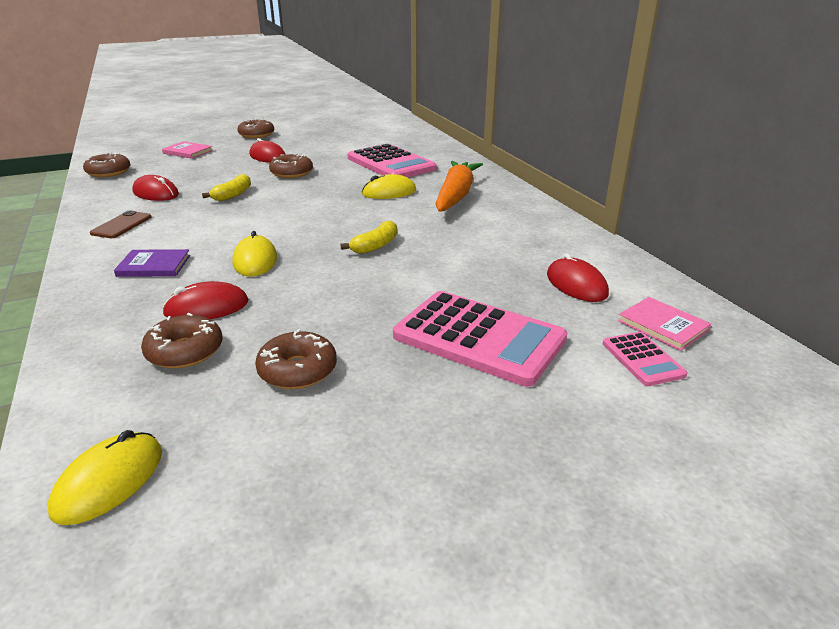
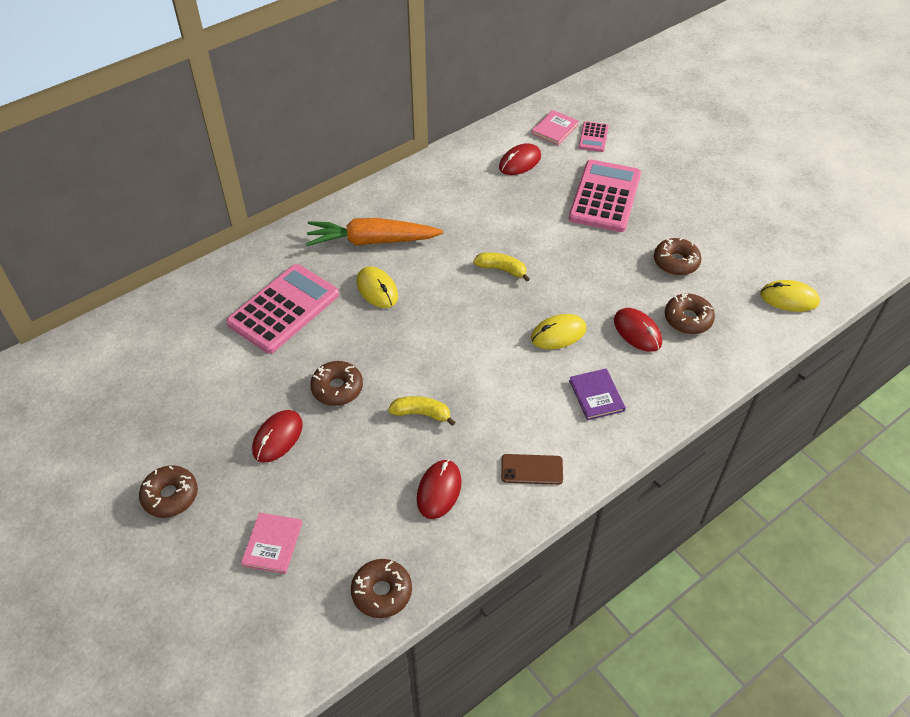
camera: 105 degrees left, 20 degrees up
pink calculator [603,332,687,386] -> pink calculator turned 135 degrees clockwise [579,121,609,152]

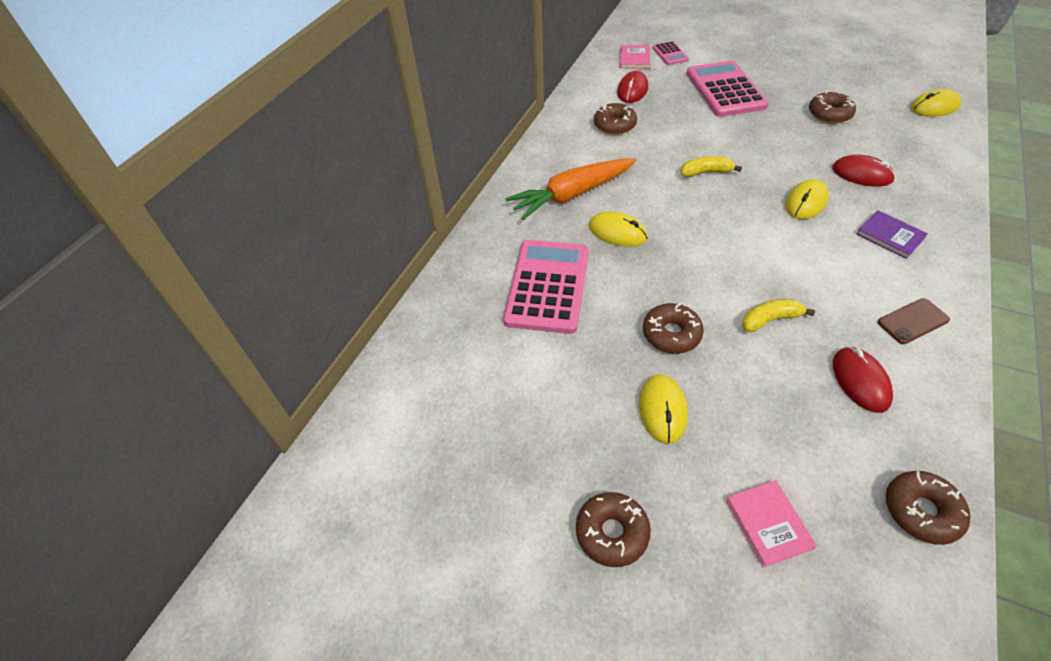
camera: 25 degrees left, 0 degrees up
red mouse [252,410,303,463] -> yellow mouse [639,374,688,444]
brown donut [665,293,715,334] -> brown donut moved to [594,103,637,135]

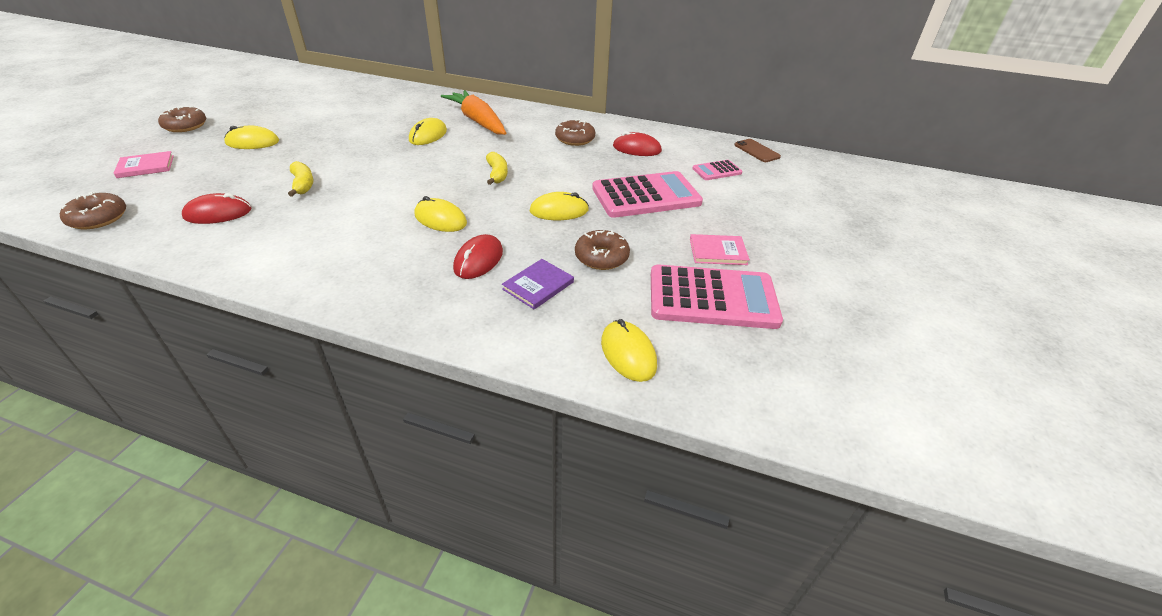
camera: 80 degrees right, 10 degrees down
pink calculator [503,240,589,334] -> pink calculator moved to [651,264,783,329]
pink book [620,45,650,69] -> pink book moved to [690,234,750,265]
brown donut [643,303,704,354] -> none
purple book [856,210,928,259] -> purple book moved to [502,259,574,310]
brown phone [877,298,950,344] -> brown phone moved to [734,139,781,162]
none -> yellow mouse [530,192,589,220]

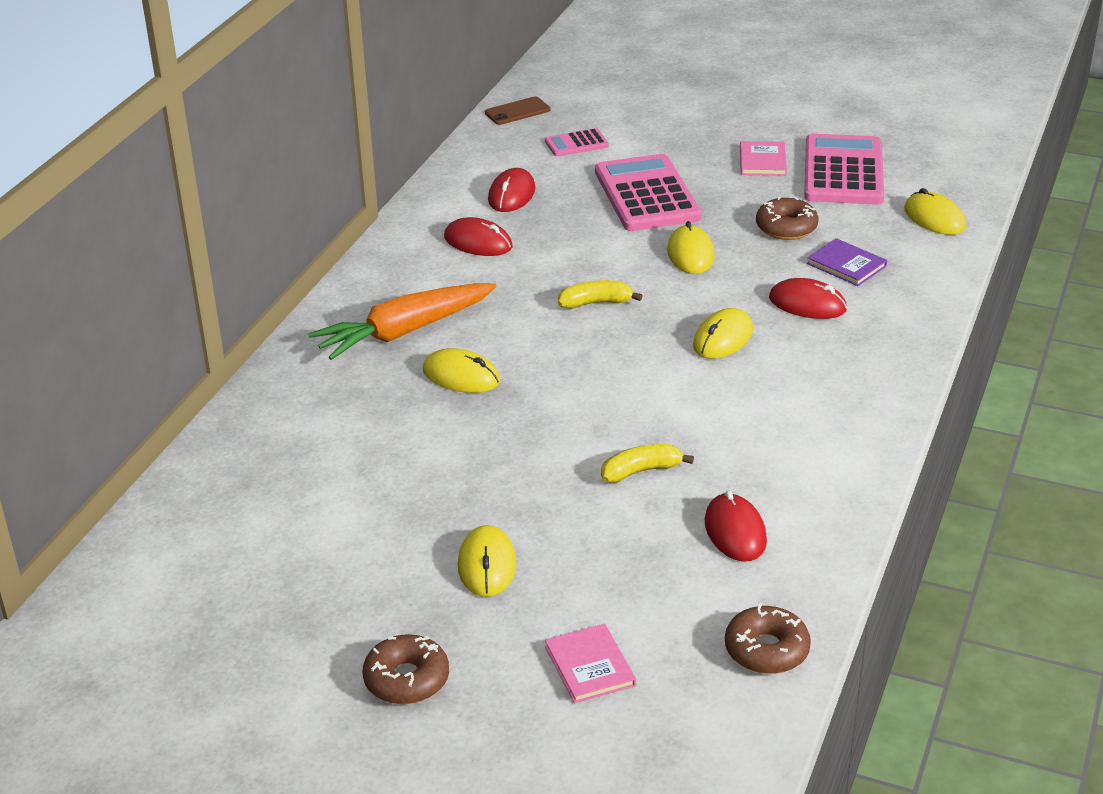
camera: 85 degrees left, 5 degrees down
brown donut [555,119,595,146] -> red mouse [444,217,513,256]
yellow mouse [601,319,657,382] -> yellow mouse turned 75 degrees clockwise [904,188,966,235]
pink calculator [692,160,742,180] -> pink calculator turned 90 degrees clockwise [545,128,609,157]

